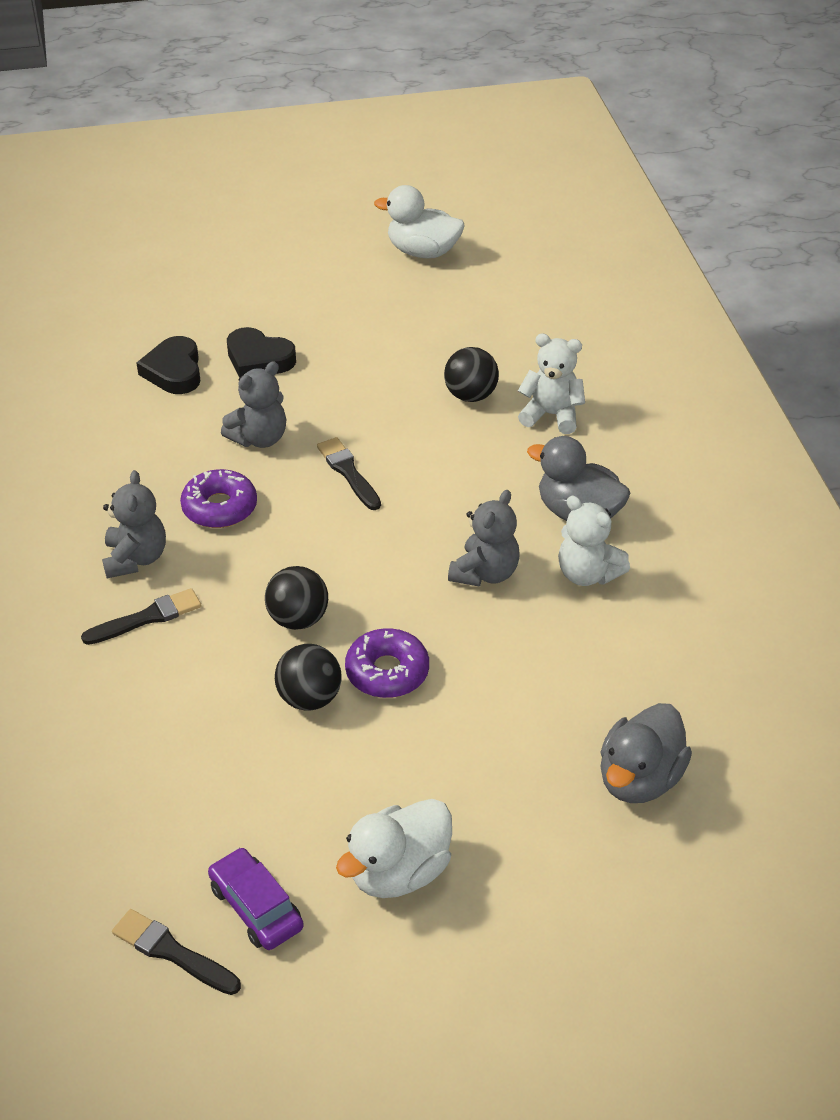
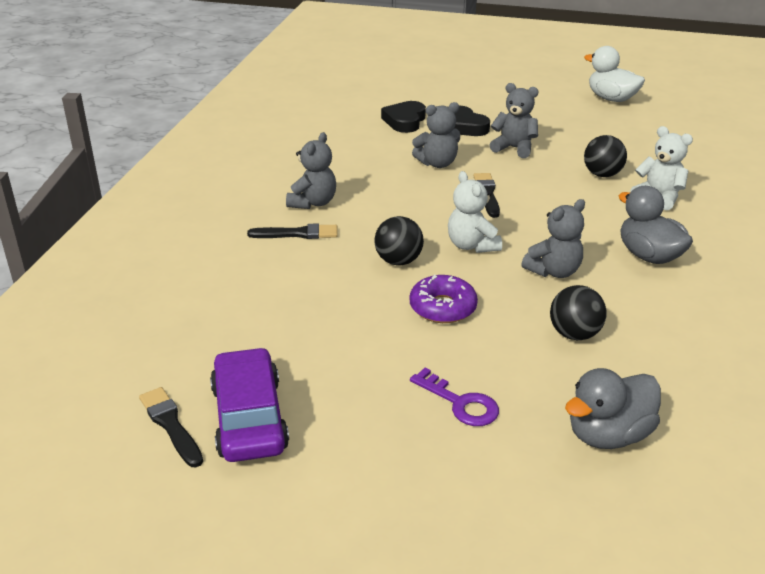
camera: 25 degrees right, 10 degrees down
purple donut [180,469,257,528] -> none
purple car [208,847,304,950] -> purple car [210,347,289,462], size x1.53
black ball [275,644,342,711] -> black ball moved to [550,285,607,341]
white duck [336,799,452,898] -> none
white teddy bear [558,496,630,586] -> white teddy bear moved to [448,171,502,253]
none -> purple key [410,368,499,426]
none -> grey teddy bear [490,83,538,158]

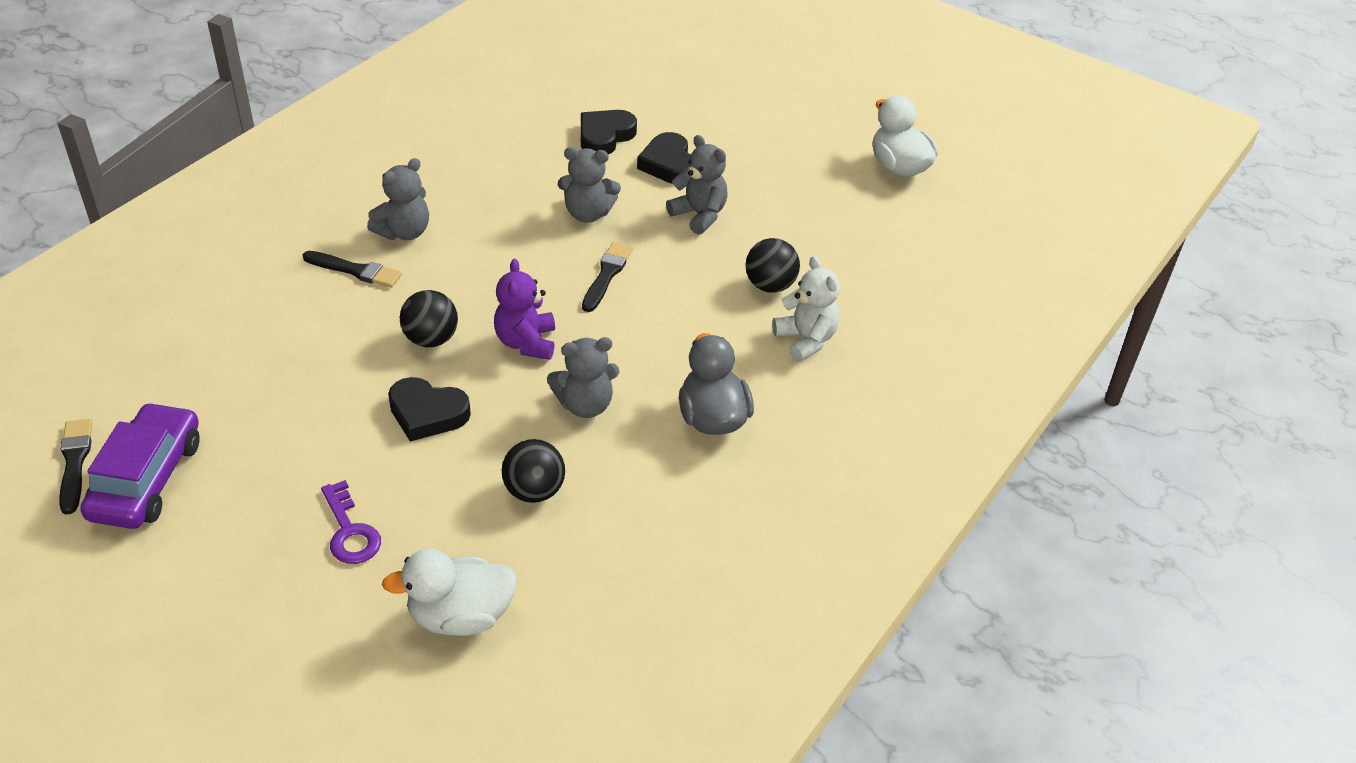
camera: 20 degrees right, 10 degrees up
purple donut [410,275,478,323] -> black heart [388,377,471,442]
white teddy bear [448,171,502,253] -> purple teddy bear [494,259,555,360]
grey duck [565,368,661,449] -> white duck [382,549,517,636]

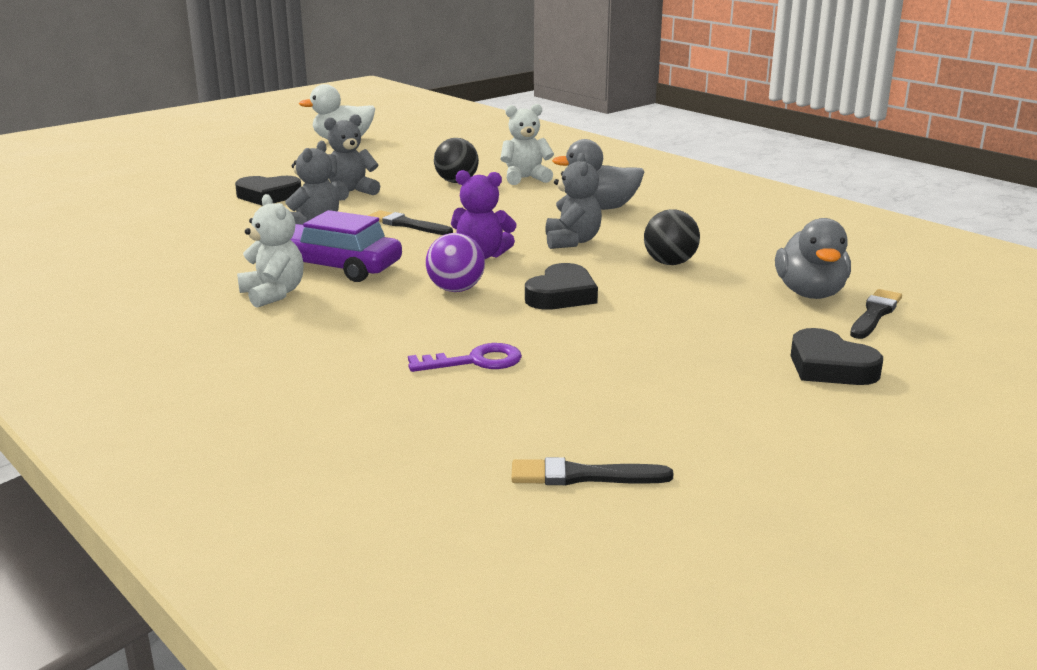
camera: 75 degrees left, 20 degrees down
purple car [80,402,200,529] -> purple car moved to [290,210,402,282]
black brush [303,251,402,288] -> black brush moved to [850,289,902,339]
purple key [321,480,381,564] -> purple key moved to [408,343,522,372]
grey teddy bear [367,158,429,240] -> white teddy bear [237,194,304,308]
white duck [382,549,517,636] -> grey duck [775,218,851,299]
black ball [400,290,458,347] -> purple ball [426,233,485,292]
black heart [581,110,637,154] -> black heart moved to [791,328,883,385]

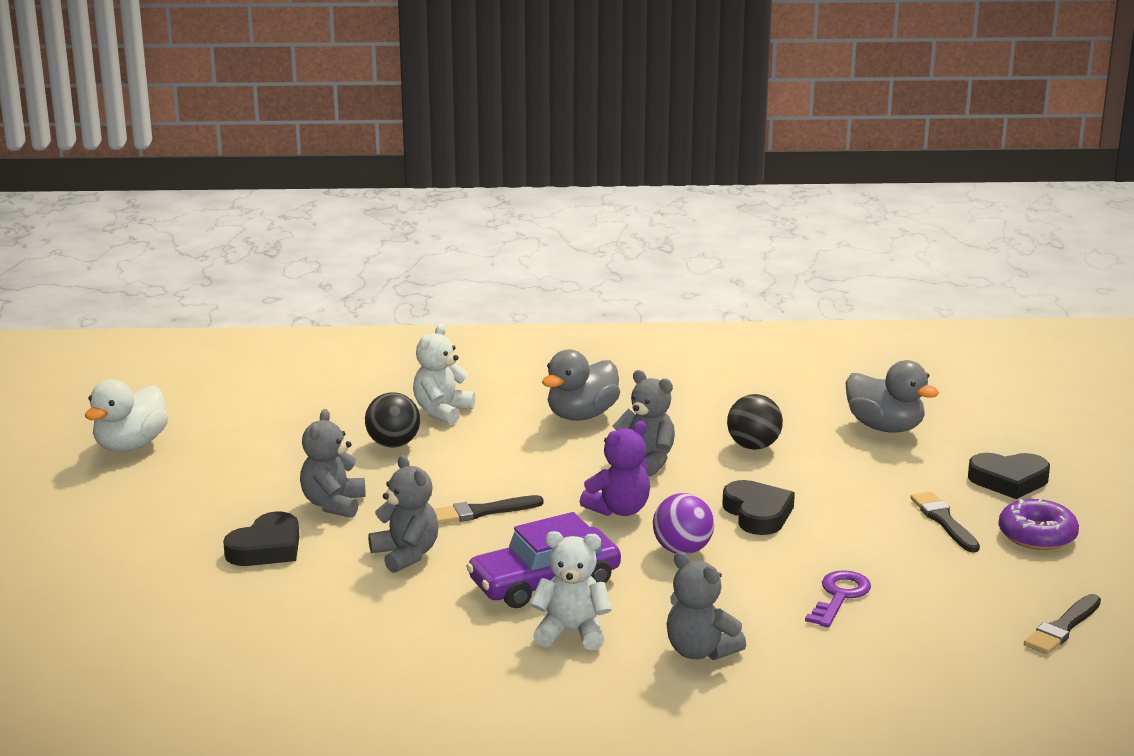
camera: 50 degrees left, 0 degrees up
black brush [850,289,902,339] -> black brush moved to [910,491,980,552]
none -> grey teddy bear [666,552,746,660]
none -> purple donut [998,499,1079,550]

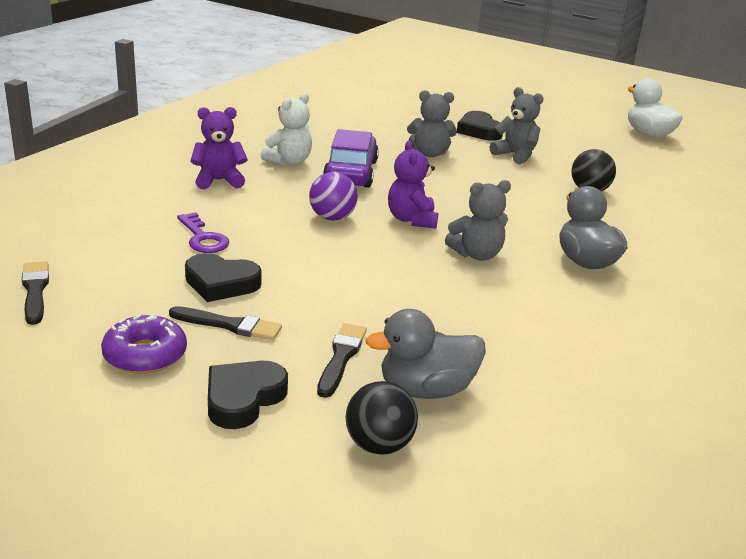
camera: 120 degrees right, 5 degrees up
white teddy bear [413,324,475,425] -> none
black brush [434,495,544,524] -> black brush moved to [317,323,367,398]
grey teddy bear [666,552,746,660] -> purple teddy bear [190,107,248,189]
black heart [722,480,795,535] -> black heart moved to [185,253,262,302]
black ball [727,394,783,450] -> black ball moved to [346,381,418,455]

